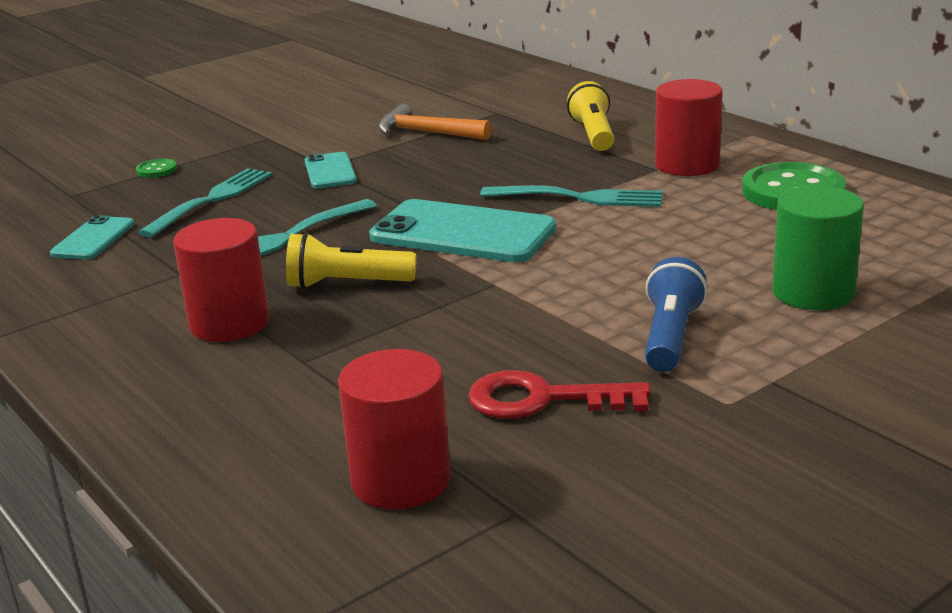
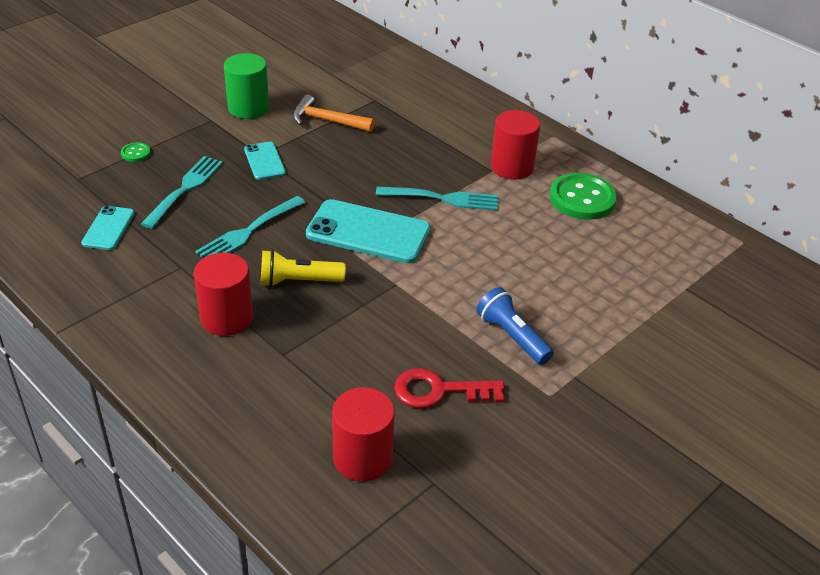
camera: 10 degrees left, 15 degrees up
yellow flashlight [567,81,614,151] -> none
blue flashlight [645,257,708,372] -> blue flashlight turned 45 degrees counterclockwise [476,287,554,365]
green cylinder [772,185,864,310] -> green cylinder moved to [224,53,269,119]

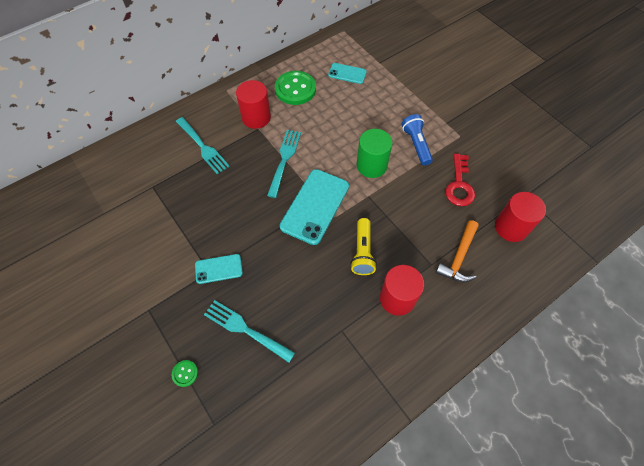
camera: 80 degrees left, 20 degrees up
turquoise phone [81,206,135,250] -> turquoise phone moved to [328,63,367,84]
turquoise fork [195,196,306,258] -> turquoise fork moved to [176,117,230,174]
green cylinder [224,53,269,119] -> green cylinder moved to [357,129,392,178]
orange hammer [293,94,375,132] -> orange hammer moved to [435,220,479,282]
blue flashlight [476,287,554,365] -> blue flashlight turned 105 degrees clockwise [402,114,433,166]

